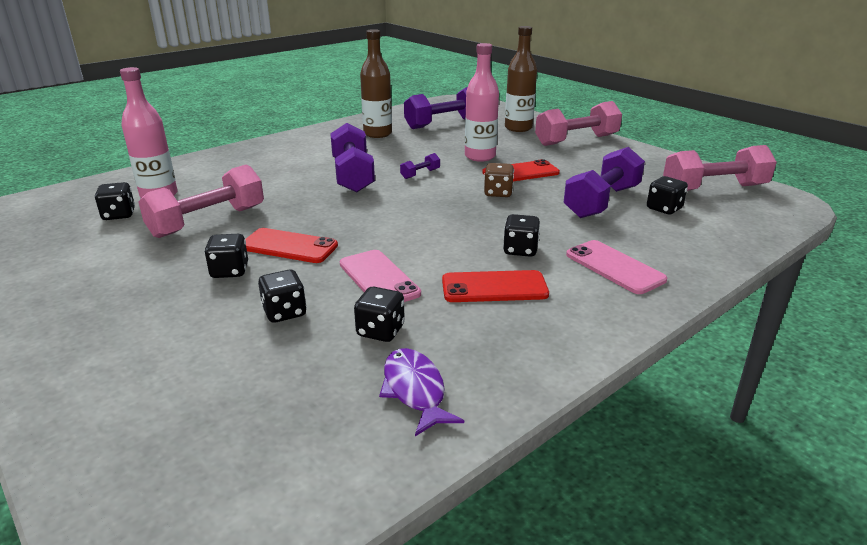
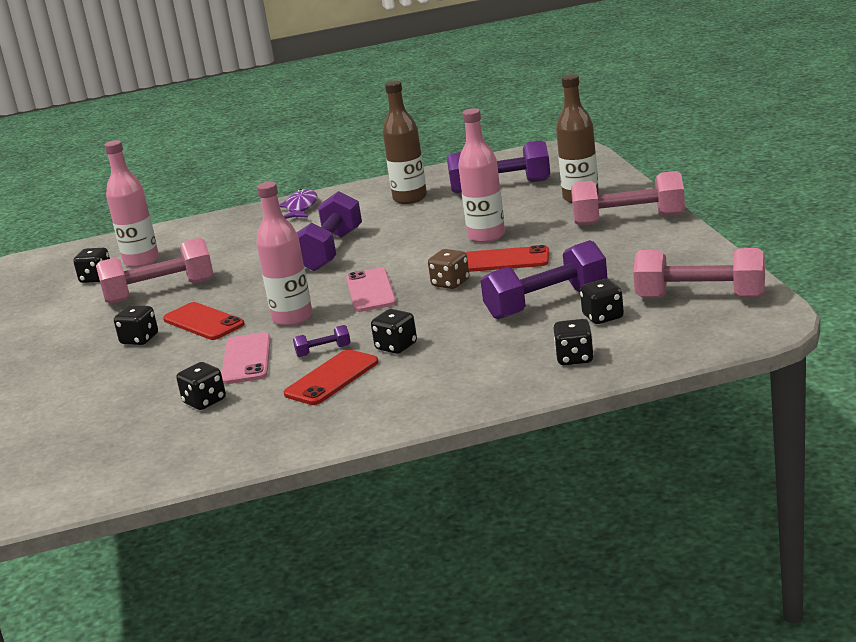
camera: 30 degrees right, 5 degrees down
black dice [258,270,307,323] -> black dice moved to [554,319,594,365]
purple fish [379,348,464,436] -> purple fish moved to [279,189,318,219]
purple dumbbell [400,153,440,179] -> purple dumbbell moved to [293,325,351,357]
red phone [442,270,549,302] -> red phone turned 75 degrees counterclockwise [284,349,379,405]
pink phone [566,240,667,294] -> pink phone moved to [346,268,396,312]
none -> pink bottle [256,182,312,326]

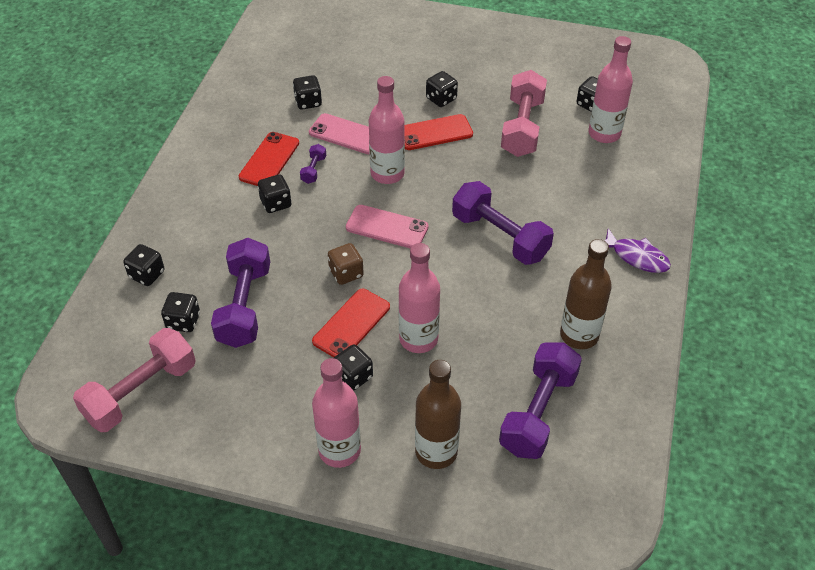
camera: 115 degrees right, 25 degrees up
red phone [284,349,379,405] -> red phone turned 45 degrees clockwise [239,132,299,186]
pink dumbbell [571,171,685,226] -> pink bottle [312,358,361,468]
none -> black dice [334,344,373,391]

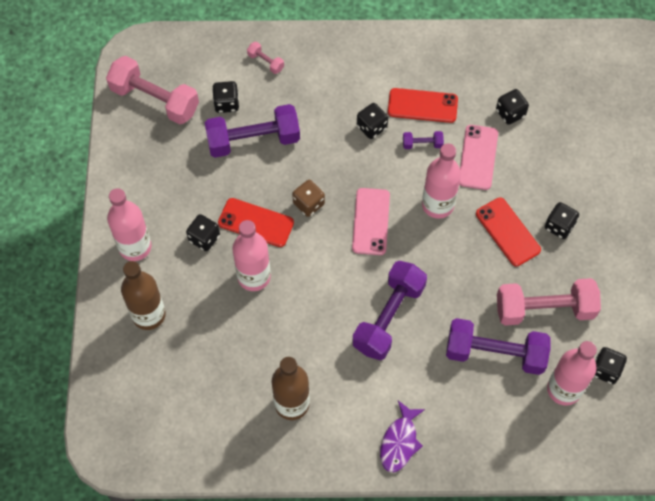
camera: 75 degrees right, 15 degrees up
black dice [123,244,164,286] -> pink dumbbell [247,42,284,74]
purple dumbbell [499,342,582,459] -> purple dumbbell moved to [446,318,551,375]

